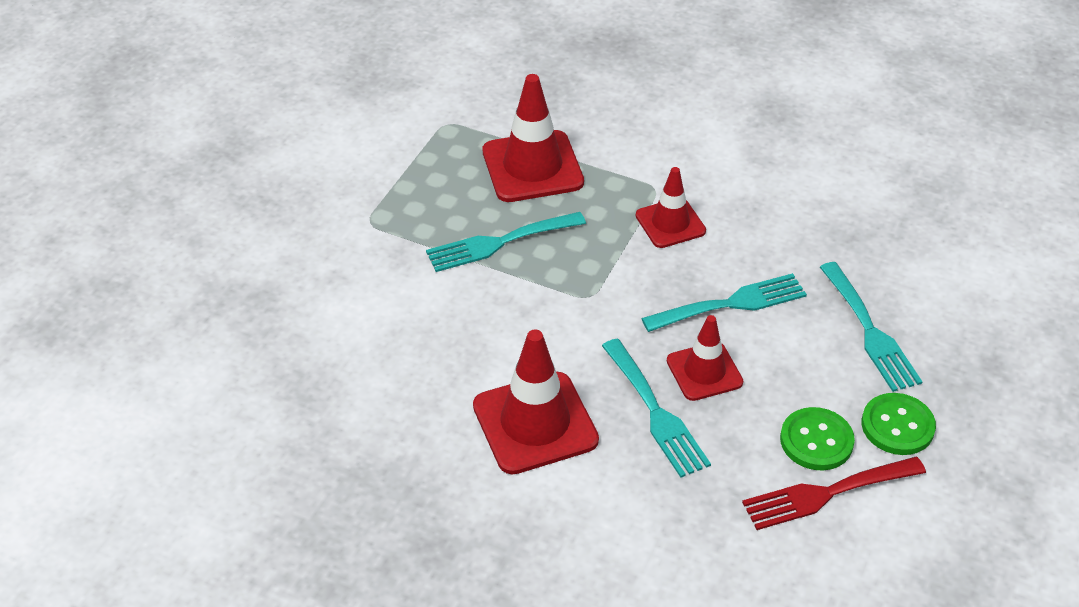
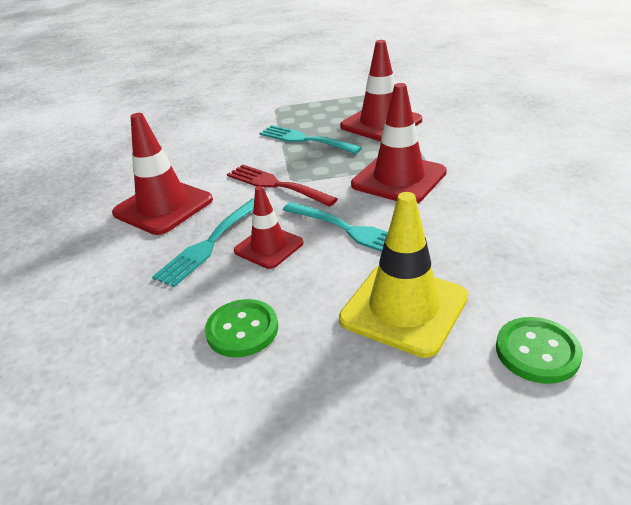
camera: 60 degrees right, 10 degrees down
red traffic cone [636,167,706,248] -> red traffic cone [351,83,447,203], size x1.62
red fork [742,457,926,530] -> red fork moved to [227,164,338,207]
turquoise fork [820,262,923,392] -> yellow traffic cone [339,192,468,358]
green button [862,393,936,455] -> green button moved to [496,317,583,384]

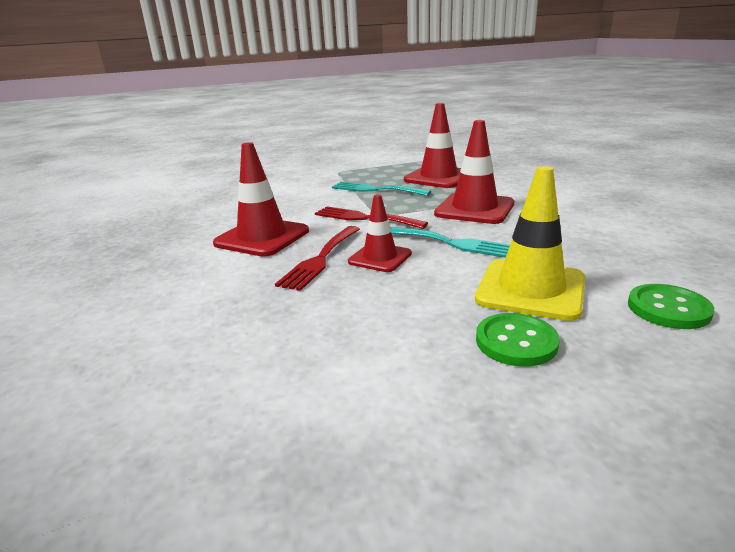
camera: 10 degrees left, 10 degrees down
turquoise fork [152,198,254,287] -> red fork [275,226,360,291]
green button [205,299,278,357] -> green button moved to [476,313,560,367]

